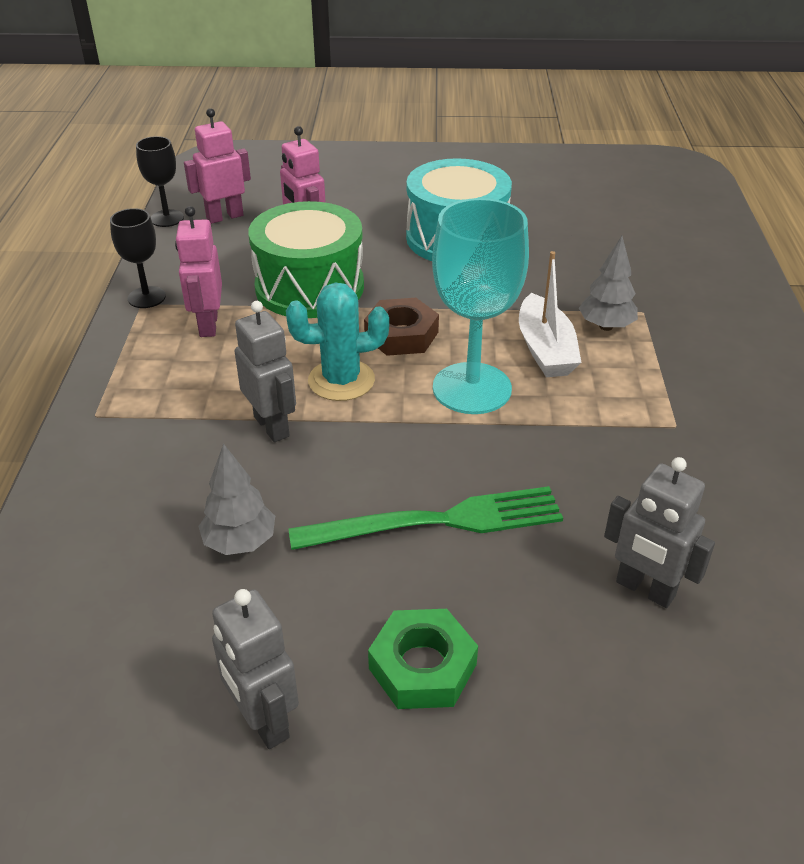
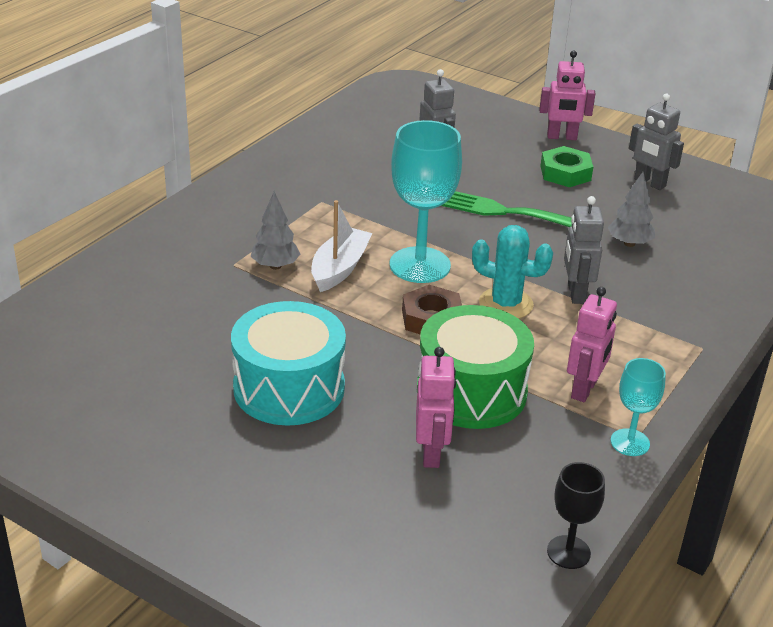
camera: 150 degrees left, 5 degrees down
black goblet [110,208,166,308] -> turquoise goblet [611,358,666,456]
pink robot [184,108,251,224] -> pink robot moved to [539,51,595,140]
grey robot [212,589,299,749] -> grey robot turned 135 degrees clockwise [629,93,684,190]

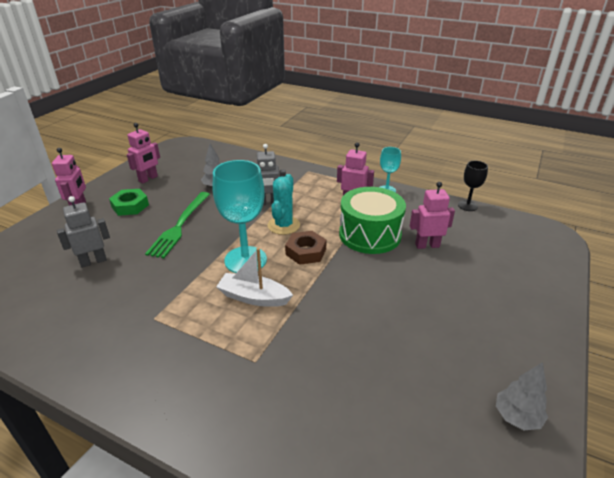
camera: 95 degrees left, 0 degrees up
turquoise drum [231,301,346,426] -> none
grey tree [251,191,300,270] -> grey tree moved to [496,362,548,430]
grey robot [629,93,684,190] -> pink robot [127,123,160,183]

